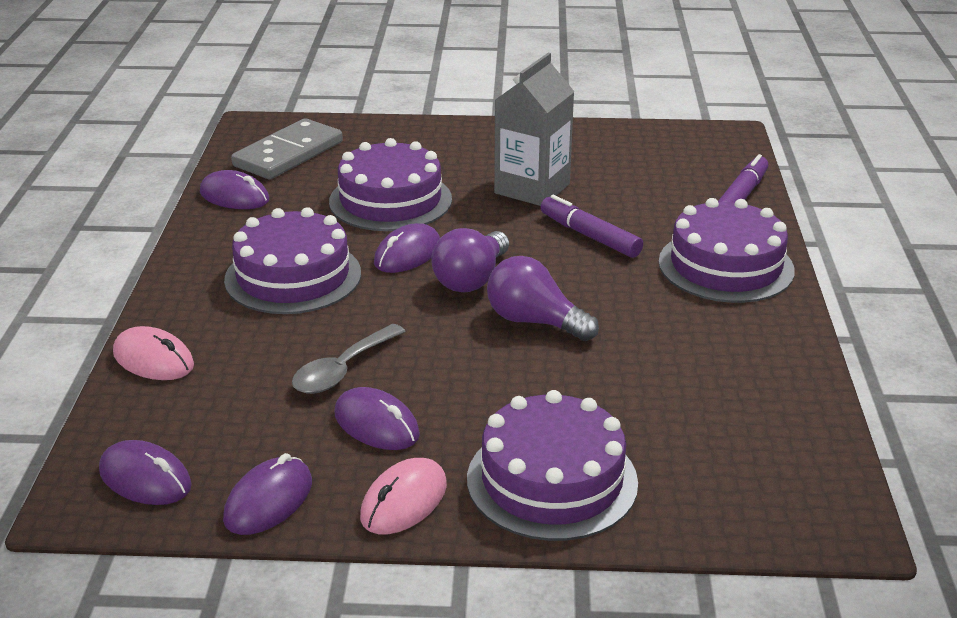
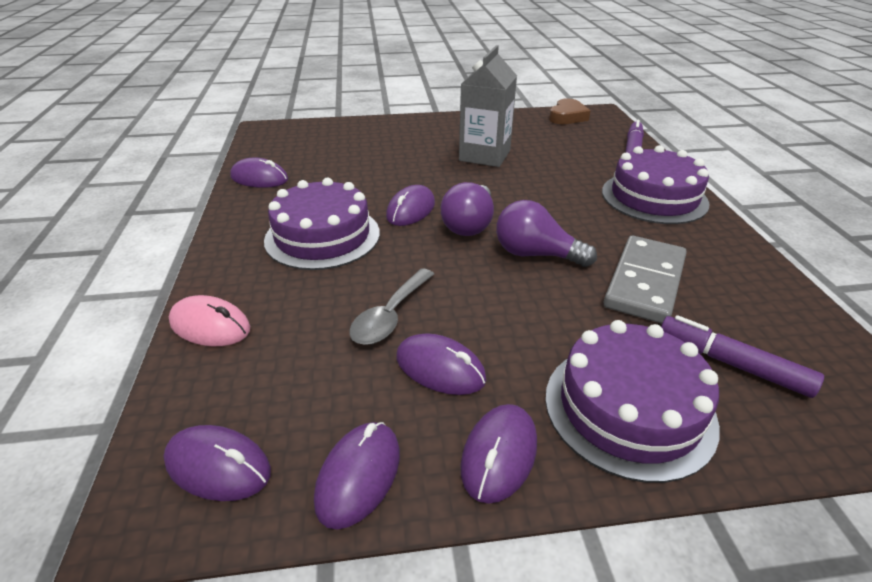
camera: 10 degrees left, 5 degrees up
grey domino [231,118,343,179] -> grey domino moved to [604,236,687,324]
purple cake [329,138,452,231] -> none
pink mouse [360,458,447,534] -> purple mouse [460,404,537,504]
purple marker [540,195,643,258] -> purple marker moved to [661,315,824,398]
none -> brown heart [549,98,590,124]

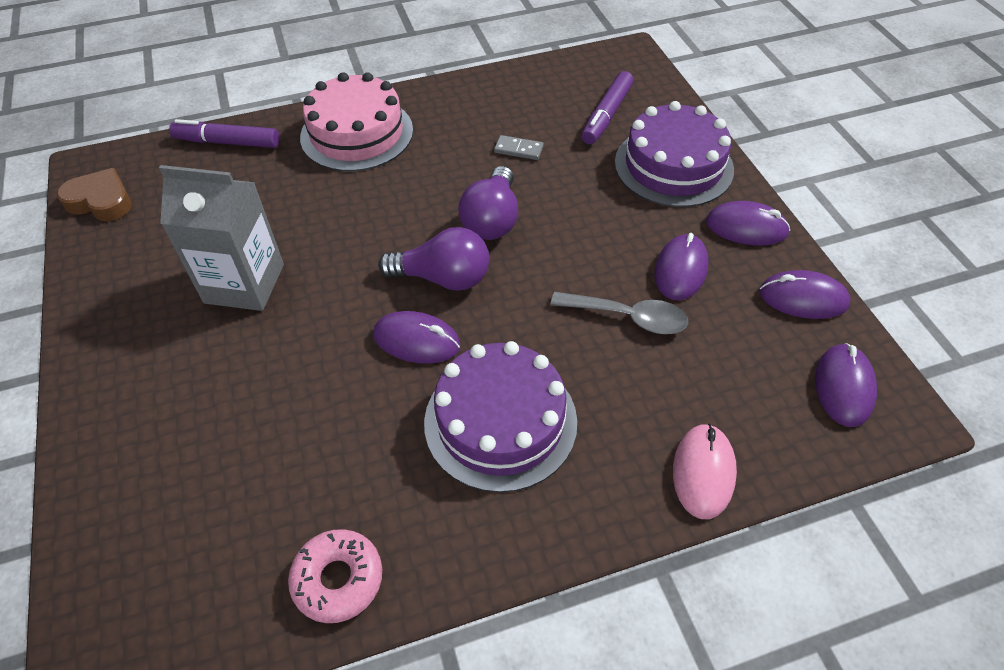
camera: 100 degrees left, 15 degrees up
purple mouse [230,158,288,188] -> pink donut [288,529,382,623]
purple cake [602,145,710,224] -> pink cake [300,72,413,172]
grey domino [604,236,687,324] -> grey domino [494,135,544,160], size x0.43

